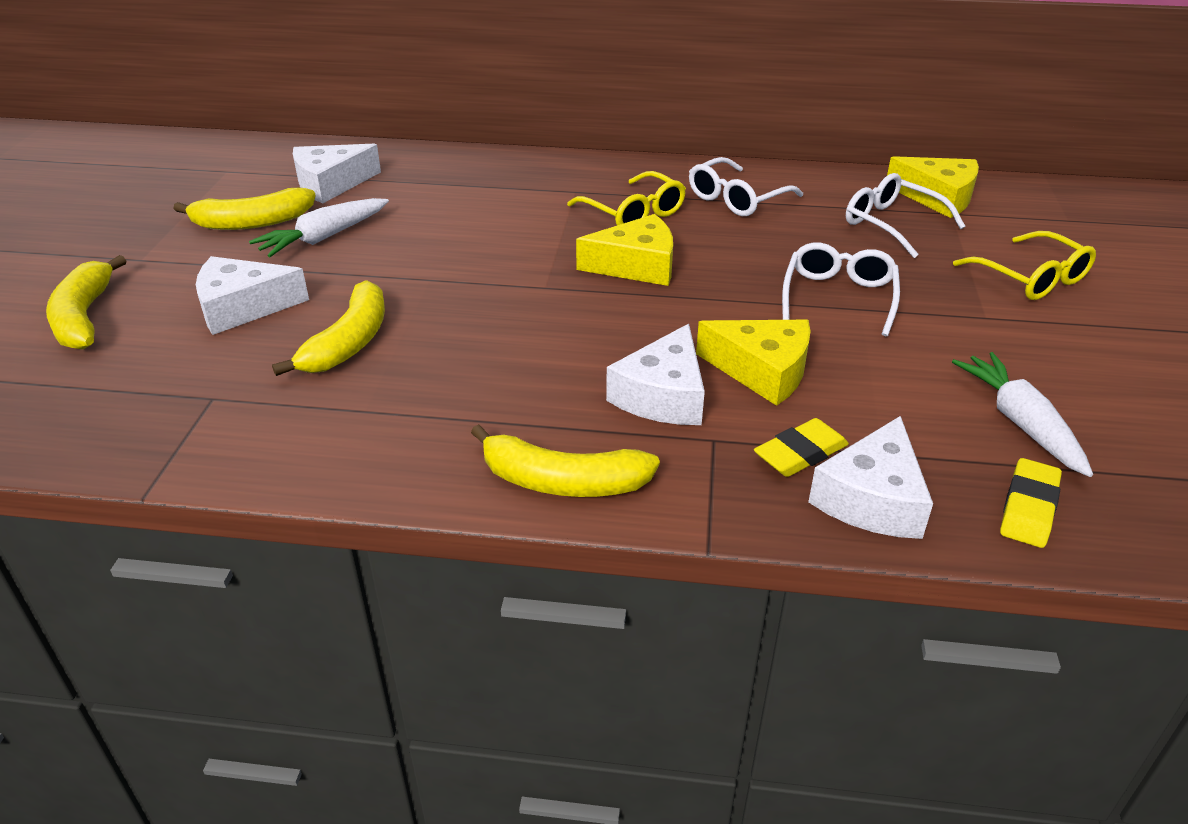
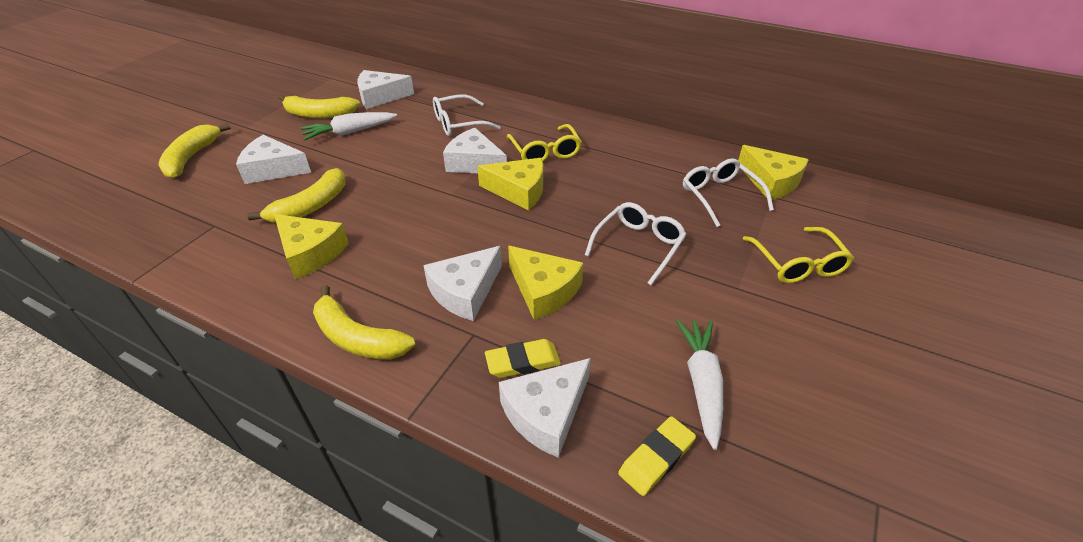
camera: 20 degrees right, 5 degrees up
white glasses [689,157,803,216] -> white glasses moved to [433,94,501,136]
none -> yellow cheese [274,214,349,279]
none -> white cheese [443,128,507,173]

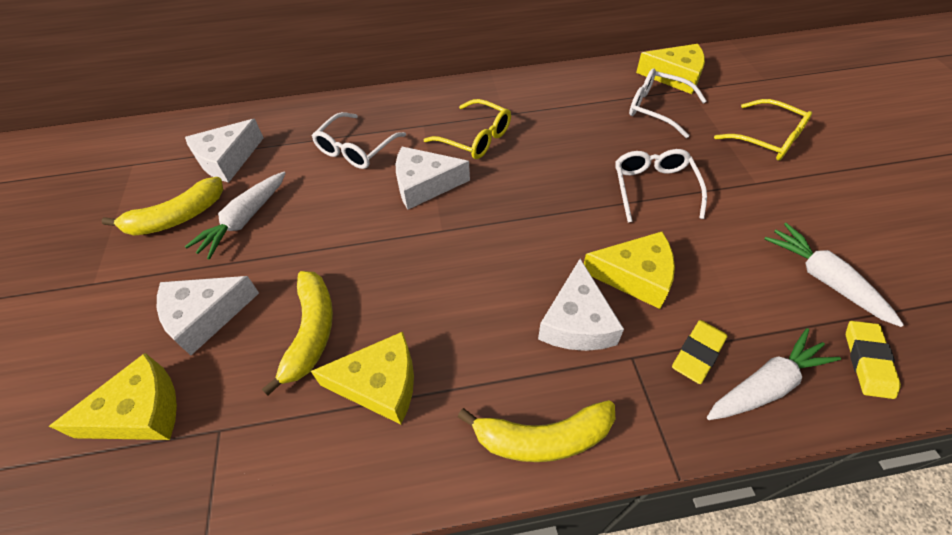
camera: 35 degrees left, 10 degrees up
yellow banana [158,123,231,178] -> none
yellow cheese [477,158,543,211] -> yellow cheese moved to [49,353,177,440]
white cheese [499,358,591,458] -> white carrot [707,328,841,420]

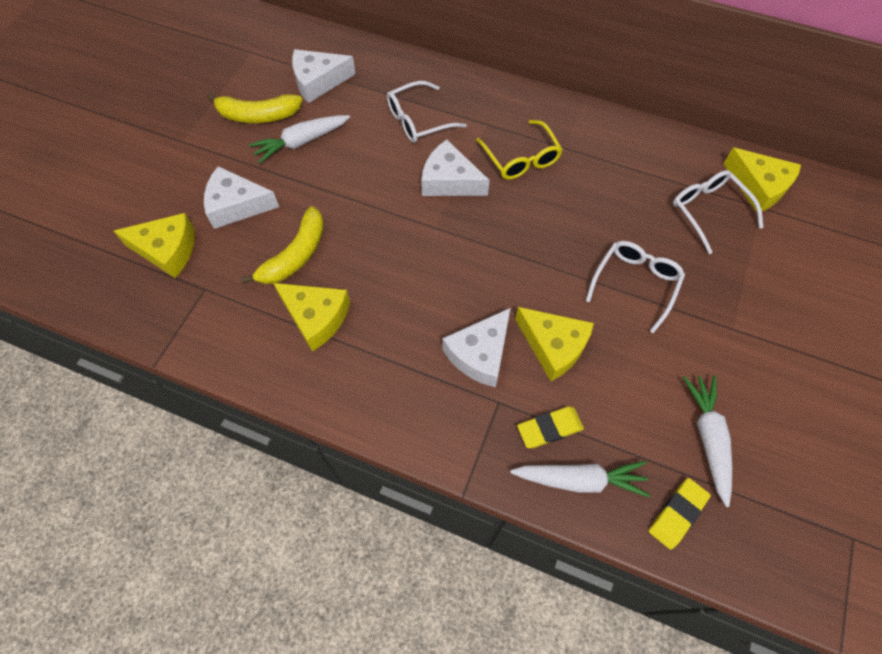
camera: 30 degrees right, 10 degrees up
yellow banana [458,400,615,462] -> none
yellow glasses [714,99,812,161] -> none

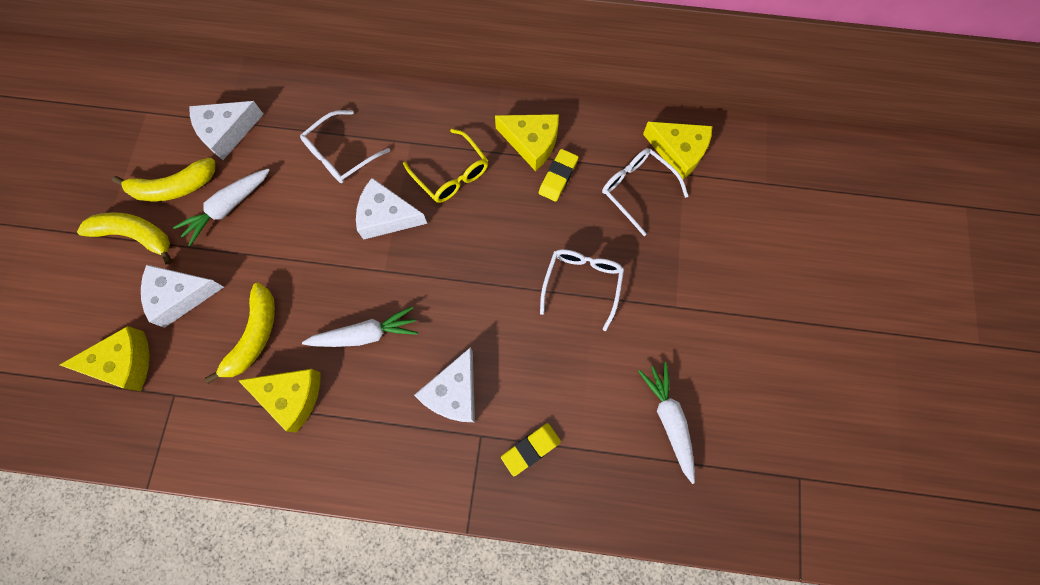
camera: 15 degrees left, 10 degrees up
white carrot [510,461,650,497] -> white carrot moved to [302,306,418,347]
yellow cheese [515,307,594,381] -> yellow cheese moved to [495,114,559,171]
yellow eraser [649,478,711,550] -> yellow eraser moved to [539,149,578,202]
none -> yellow banana [77,212,172,265]

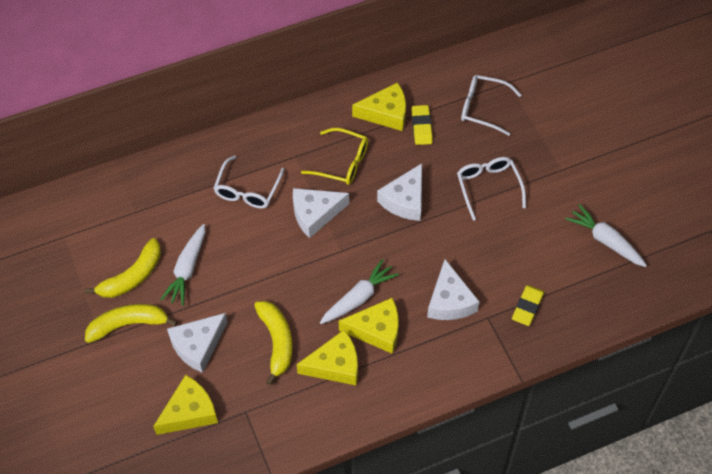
camera: 30 degrees left, 15 degrees down
white cheese [189,101,264,160] -> white cheese moved to [377,163,422,221]
yellow cheese [643,122,712,179] -> yellow cheese moved to [339,298,399,354]

